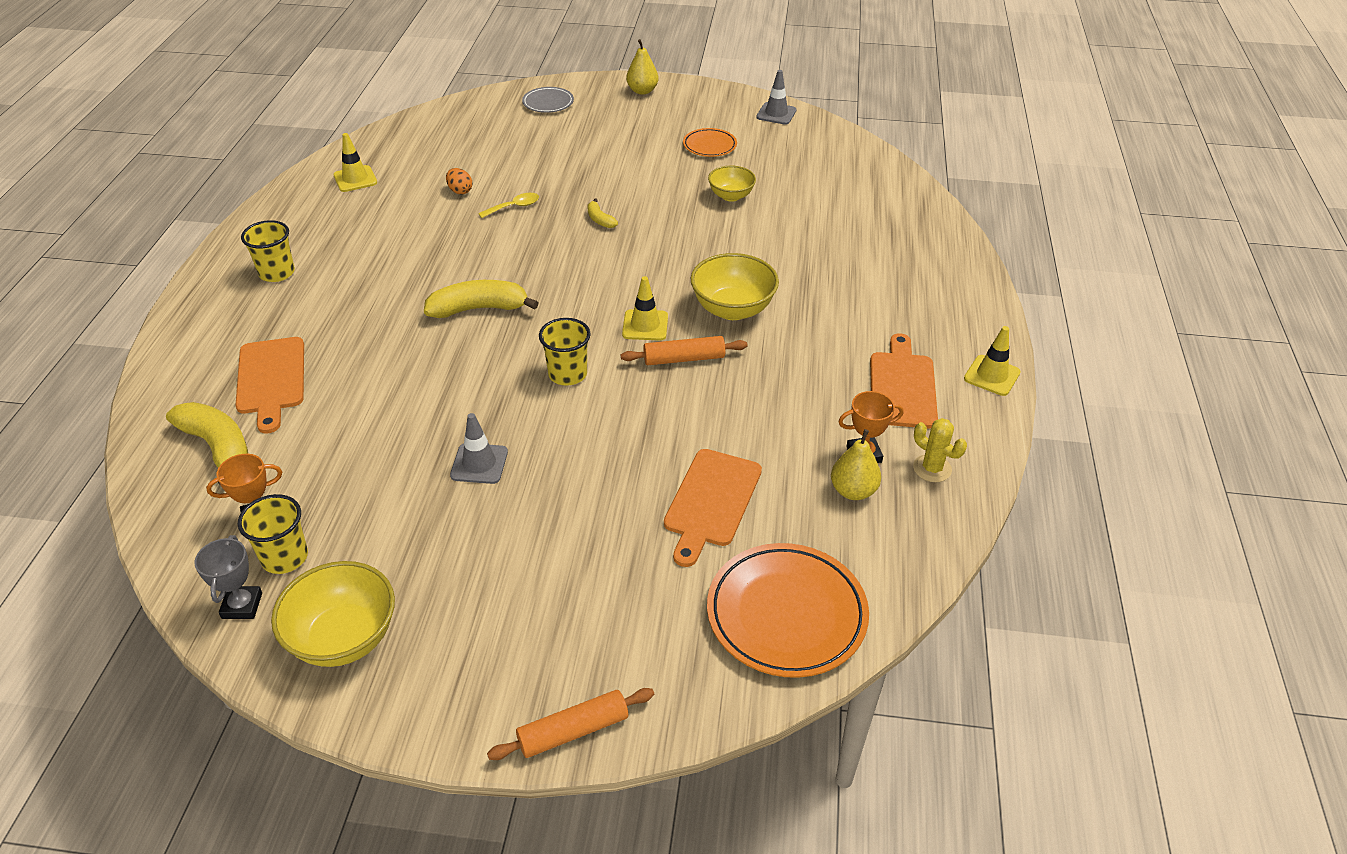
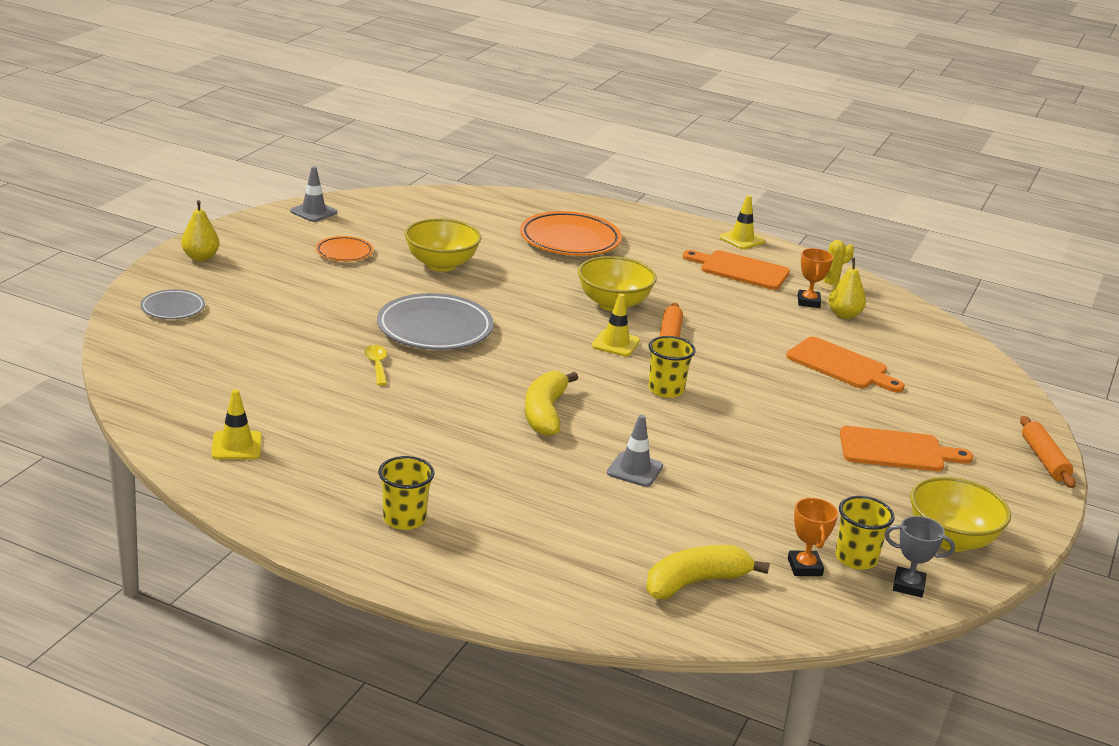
camera: 75 degrees left, 15 degrees down
orange cutting board [236,337,304,433] -> orange cutting board moved to [840,426,973,471]
orange egg [446,168,472,194] -> none
grey traffic cone [450,413,508,484] -> grey traffic cone moved to [607,415,663,487]
yellow banana [587,199,618,228] -> grey plate [377,293,494,350]
orange plate [707,543,869,678] -> orange plate moved to [520,211,622,256]
yellow bowl [708,166,756,202] -> yellow bowl [405,219,481,272], size x1.60

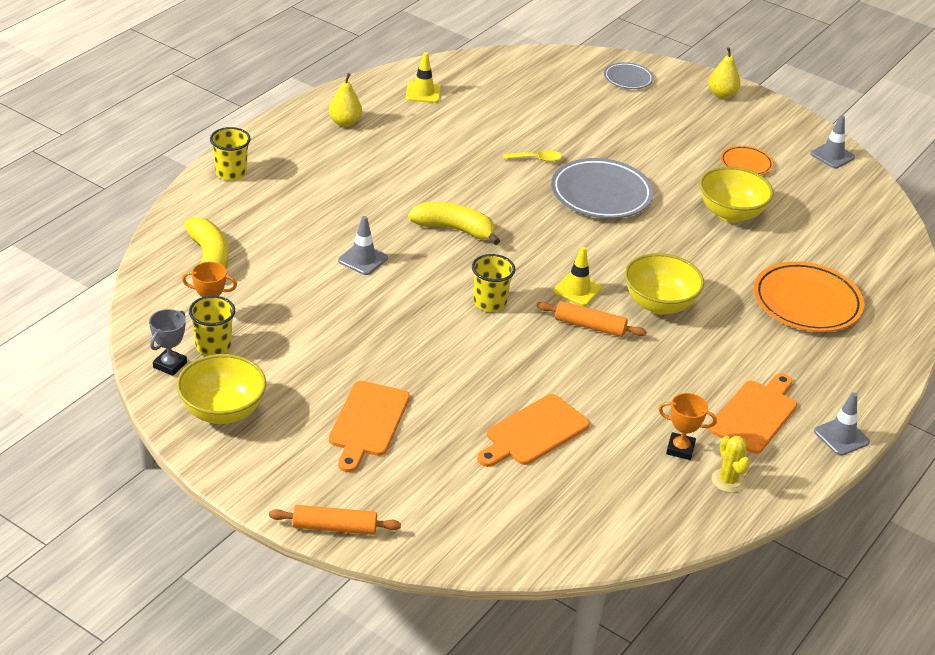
camera: 100 degrees right, 10 degrees up
yellow cup [378,456,435,530] -> yellow cup moved to [210,127,251,181]
yellow traffic cone [720,195,765,249] -> grey traffic cone [814,392,870,456]
yellow pear [828,258,866,319] -> yellow pear moved to [329,73,362,127]

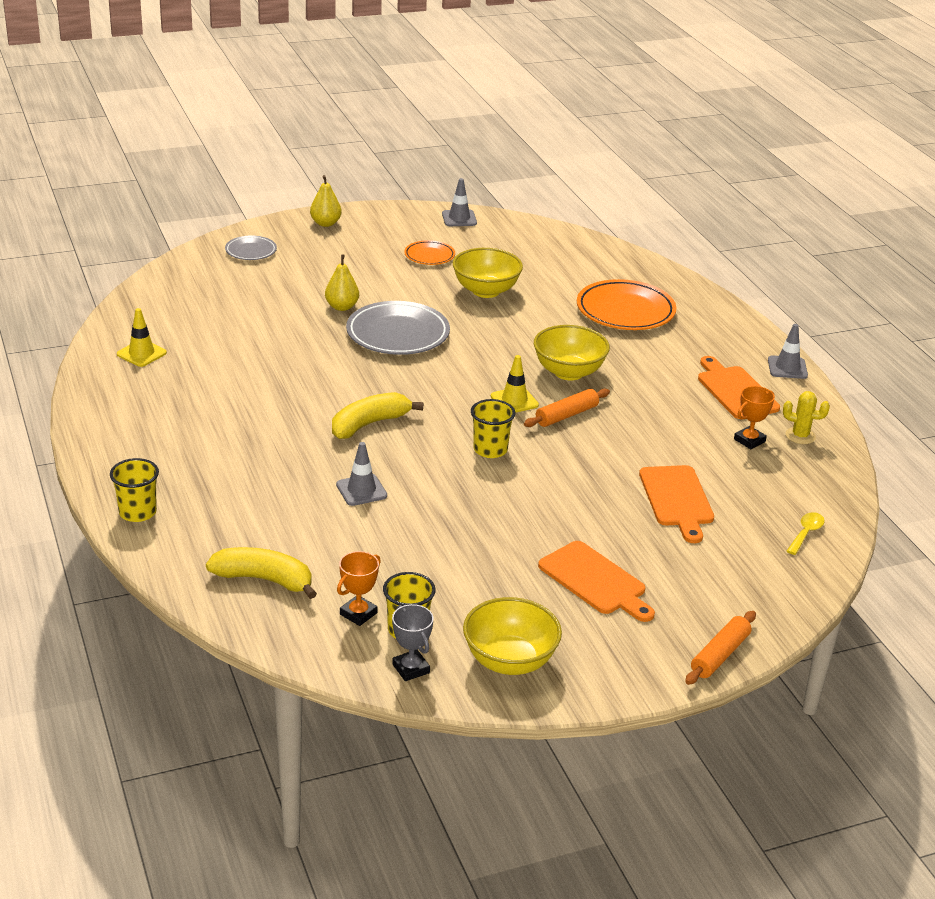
camera: 55 degrees left, 5 degrees down
yellow pear [329,73,362,127] -> yellow pear moved to [325,254,359,311]
yellow spoon [503,150,562,162] -> yellow spoon moved to [787,512,825,555]

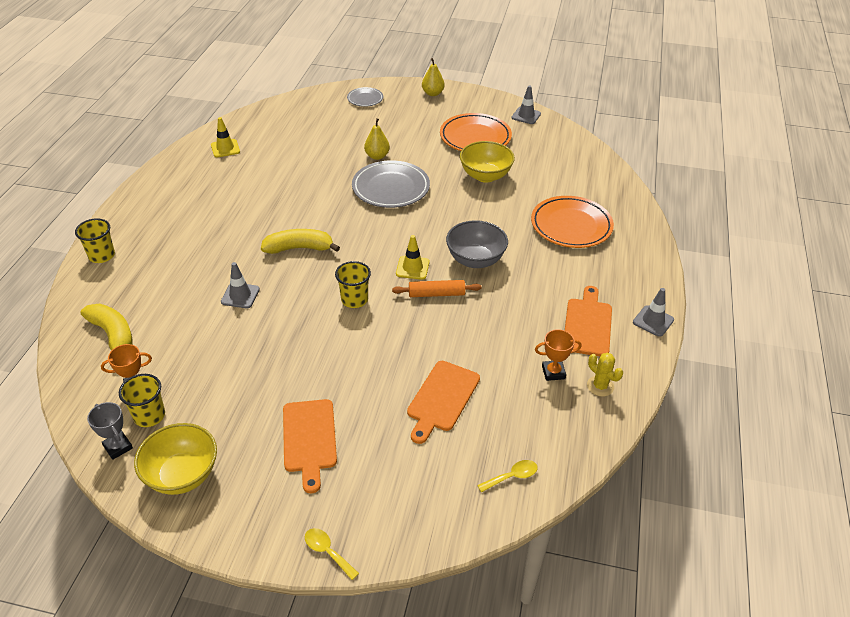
camera: 35 degrees right, 10 degrees up
grey trophy [392,604,434,681] -> grey trophy turned 45 degrees counterclockwise [87,402,133,460]
orange plate [404,240,455,265] -> orange plate [440,113,512,151], size x1.86
yellow bowl [534,325,610,380] -> grey bowl [446,220,508,268]
orange rolling pin [685,611,756,685] -> yellow spoon [305,528,359,580]

